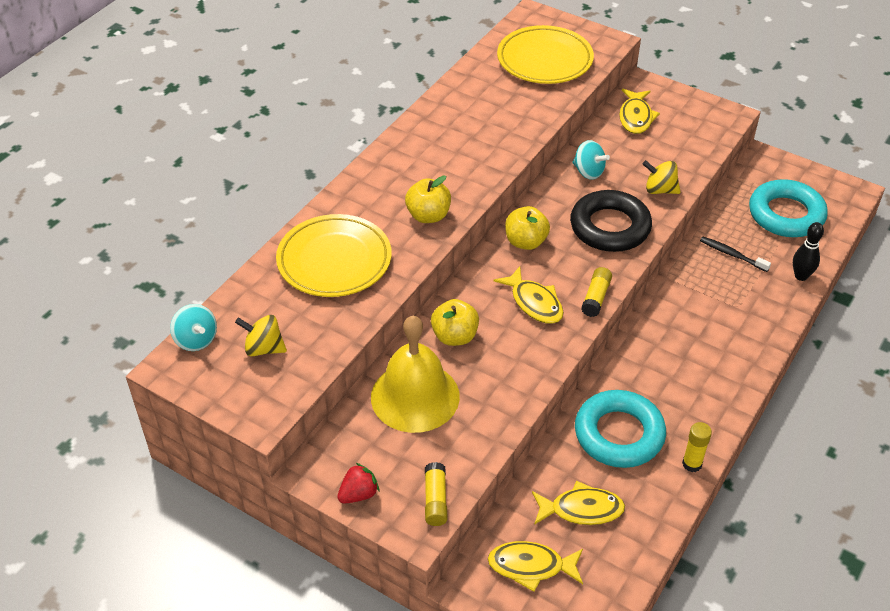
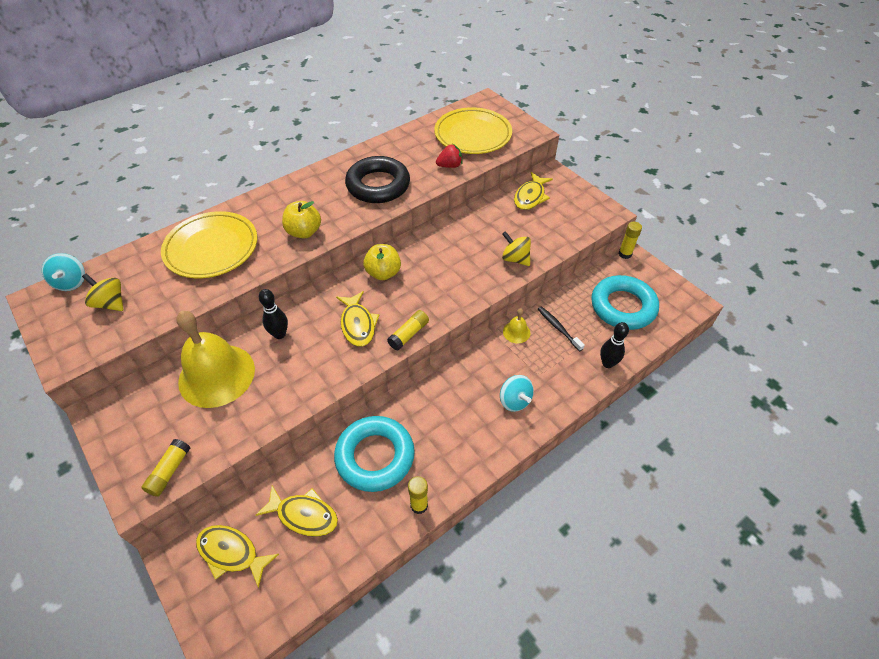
camera: 20 degrees right, 5 degrees up
red strawberry [337,463,380,504] -> red strawberry moved to [436,144,462,168]
yellow apple [431,299,479,346] -> black bowling pin [259,289,288,339]
black ring [570,190,652,252] -> black ring moved to [345,156,410,203]
turquoise spinning top [572,140,610,180] -> turquoise spinning top moved to [500,375,534,412]
none -> yellow bell [503,308,530,343]
none -> yellow glue stick [619,222,642,259]

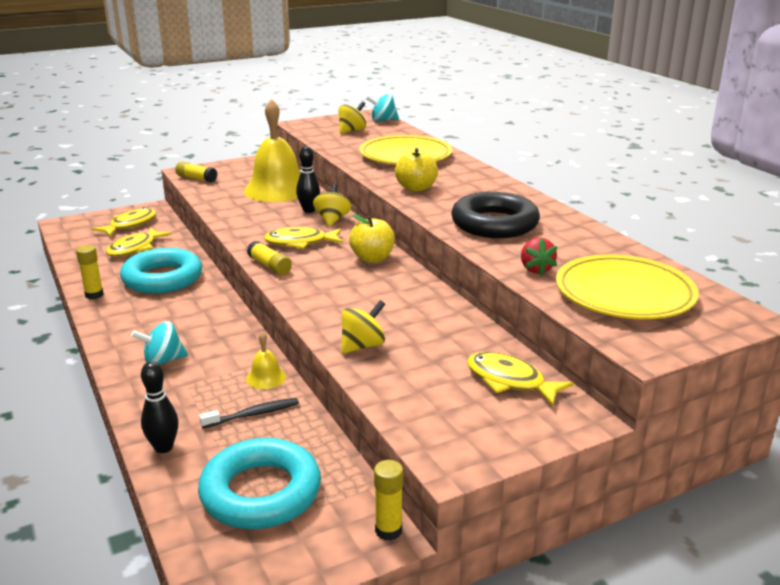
camera: 100 degrees right, 25 degrees down
none -> yellow spinning top [313,184,351,226]

